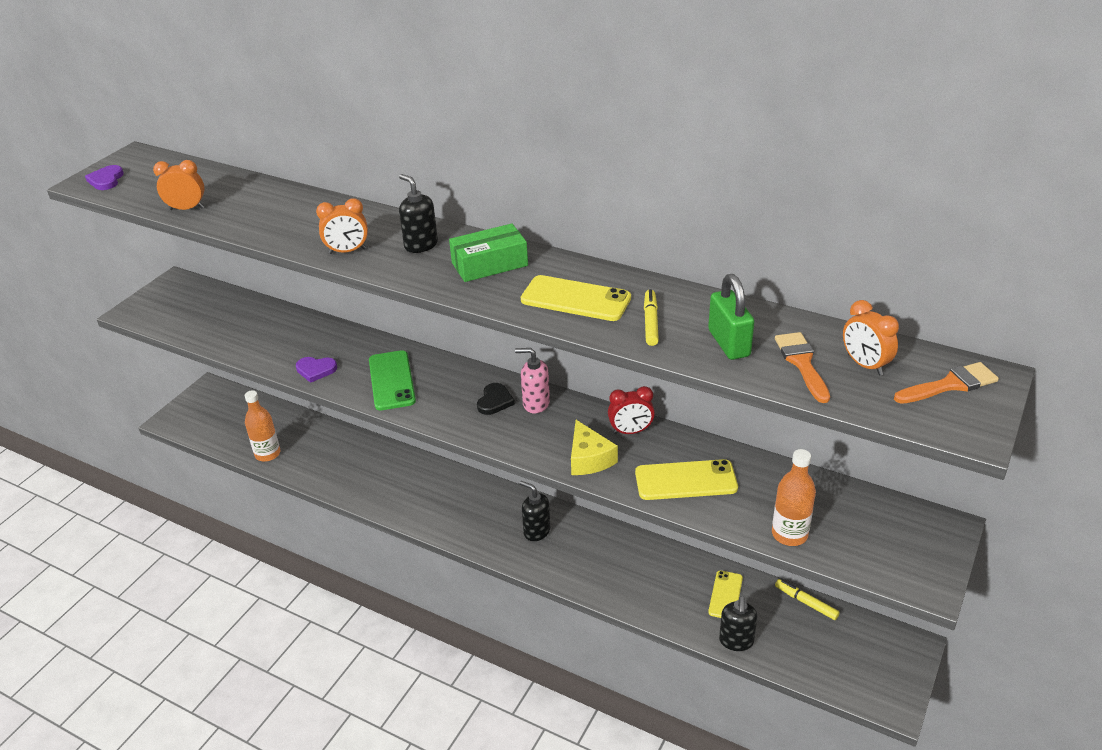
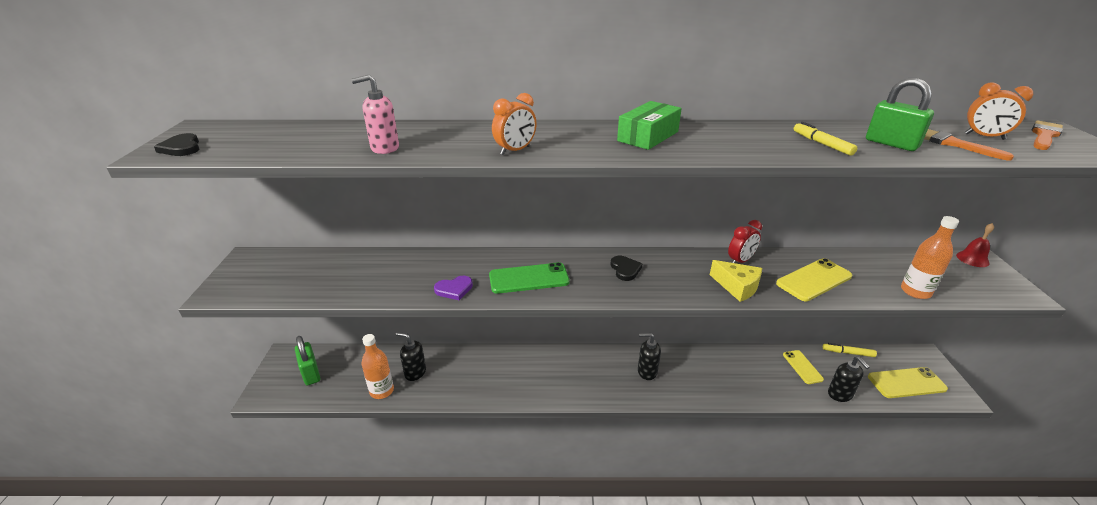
camera: 30 degrees left, 5 degrees down
purple heart [85,165,124,190] -> black heart [154,133,199,156]
orange clock [153,160,205,210] -> none
green phone [369,350,416,410] -> green phone turned 60 degrees counterclockwise [489,262,570,294]
black soap dispenser [399,174,438,253] -> black soap dispenser moved to [396,332,426,381]
pink soap dispenser [515,348,550,413] -> pink soap dispenser moved to [351,75,399,154]
yellow phone [521,275,631,321] -> yellow phone moved to [868,367,948,398]
none -> green padlock [295,336,320,386]
none -> red bell [956,223,994,267]

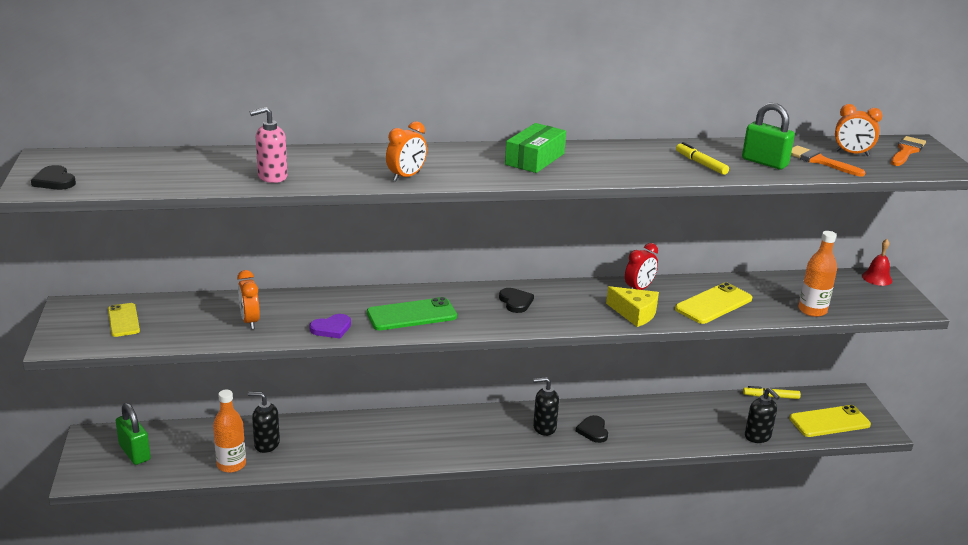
camera: 10 degrees left, 5 degrees down
yellow phone [783,350,824,384] -> yellow phone moved to [108,303,140,337]
none -> orange clock [237,270,260,329]
none -> black heart [576,415,608,443]

